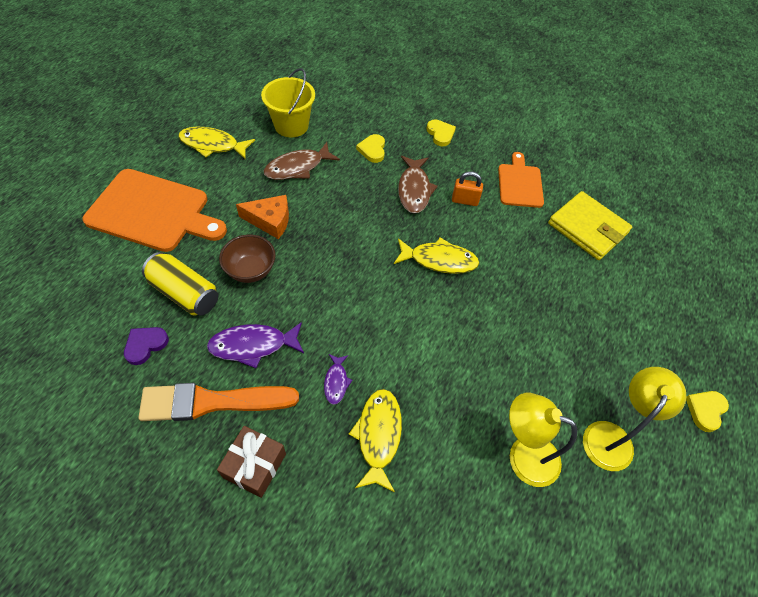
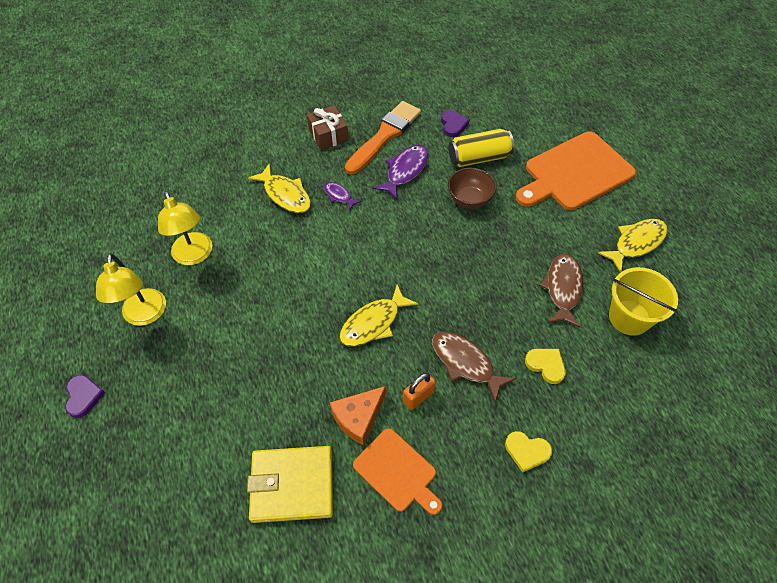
camera: 135 degrees right, 0 degrees up
orange cheese [236,195,289,239] -> orange cheese moved to [330,386,386,445]
yellow lamp [509,393,577,487] -> yellow lamp turned 90 degrees clockwise [158,191,212,265]
yellow heart [686,391,729,432] -> purple heart [65,375,105,418]

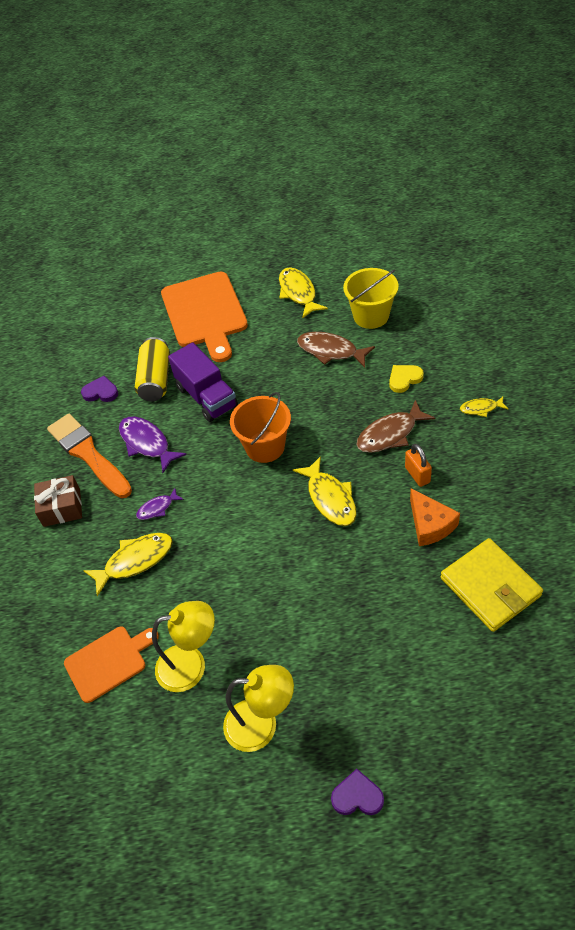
camera: 70 degrees left, 5 degrees down
yellow wallet [247,446,333,523] -> yellow wallet turned 45 degrees counterclockwise [441,538,543,632]
orange cutting board [353,428,442,515] -> orange cutting board moved to [64,627,159,703]
brown bowl [448,168,496,209] -> purple truck [168,342,238,422]
yellow heart [505,431,552,473] -> yellow fish [460,397,508,417]
none -> orange bucket [230,392,291,463]

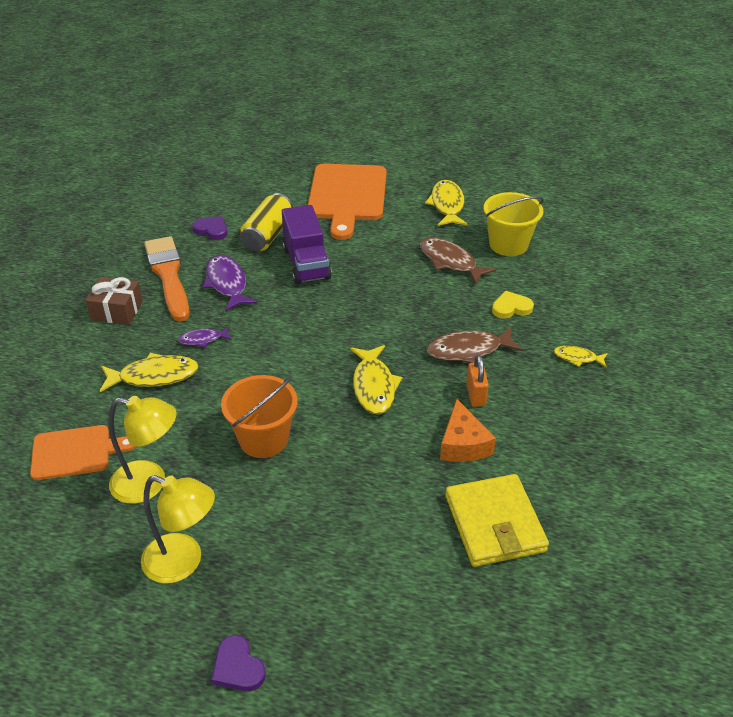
camera: 15 degrees right, 10 degrees down
orange bucket [230,392,291,463] -> orange bucket moved to [221,375,298,458]
purple heart [331,769,384,815] -> purple heart turned 150 degrees counterclockwise [211,635,266,691]

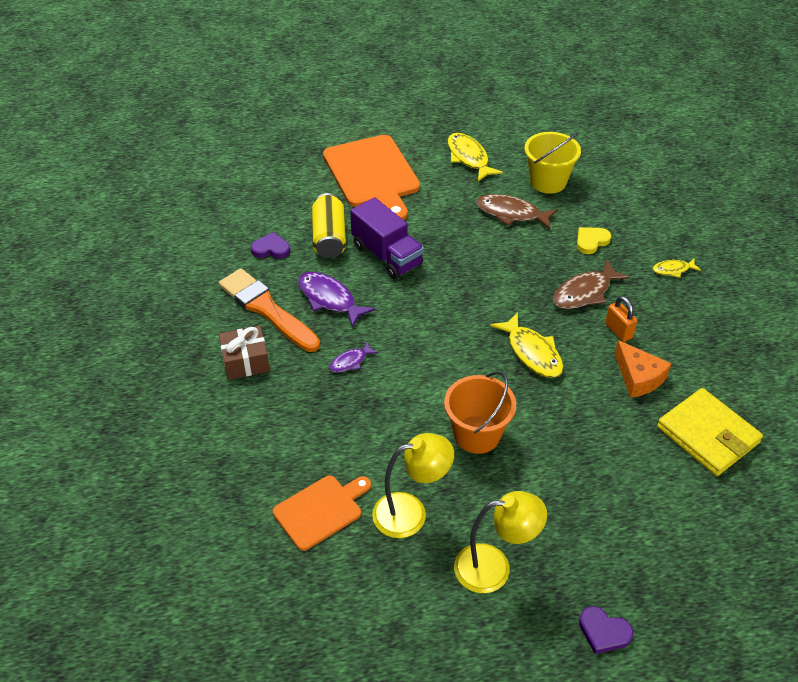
camera: 25 degrees left, 5 degrees up
yellow fish [100,353,199,392] -> none

